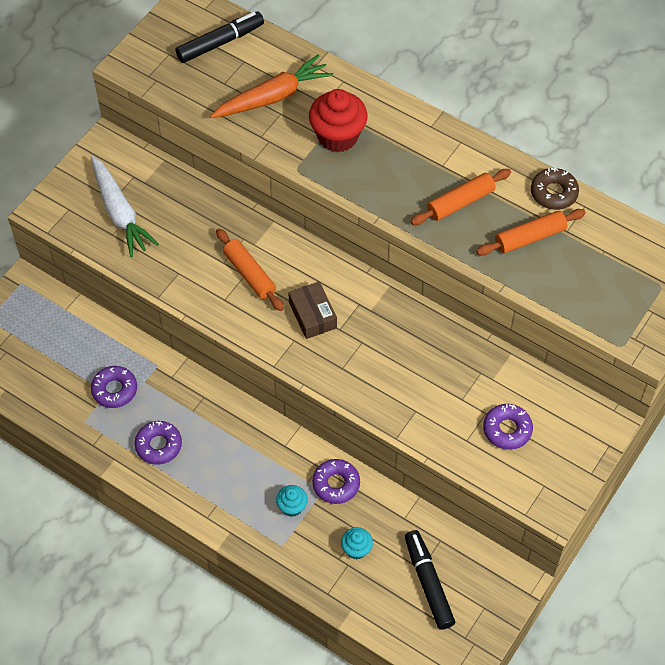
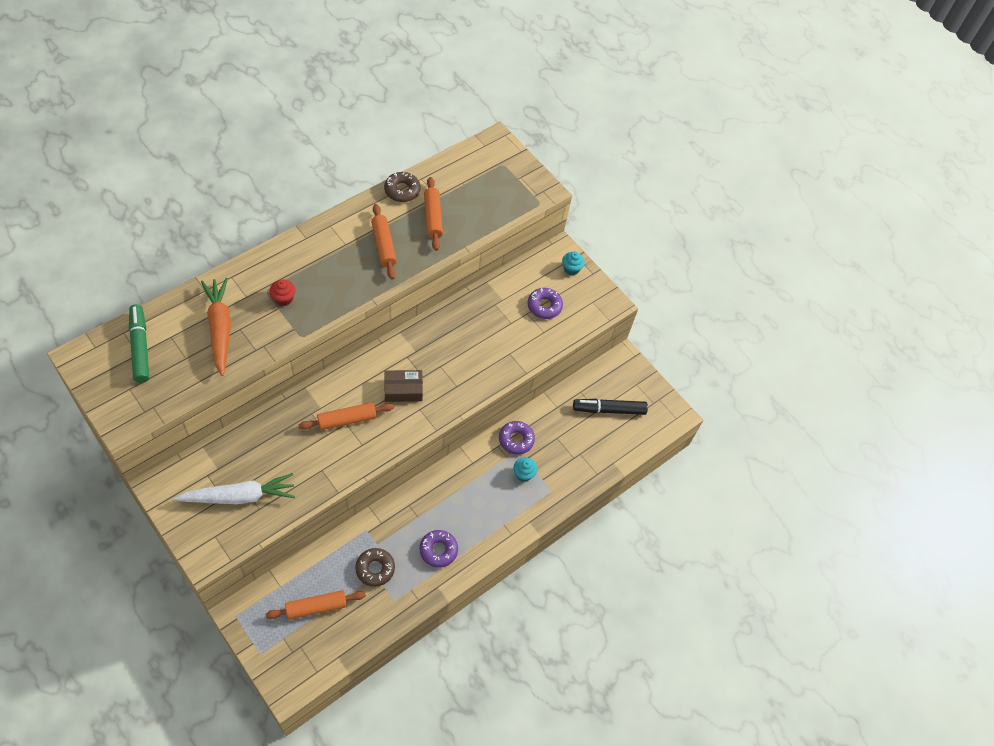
camera: 80 degrees left, 0 degrees up
purple donut [91,366,137,408] -> brown donut [355,548,395,587]
black marker [176,11,264,63] -> green marker [129,304,149,383]
red cupcake [309,89,368,152] -> red cupcake [269,280,296,306], size x0.53
turquoise cupcake [341,527,373,559] -> turquoise cupcake moved to [562,252,585,276]
none -> orange rolling pin [266,590,366,620]

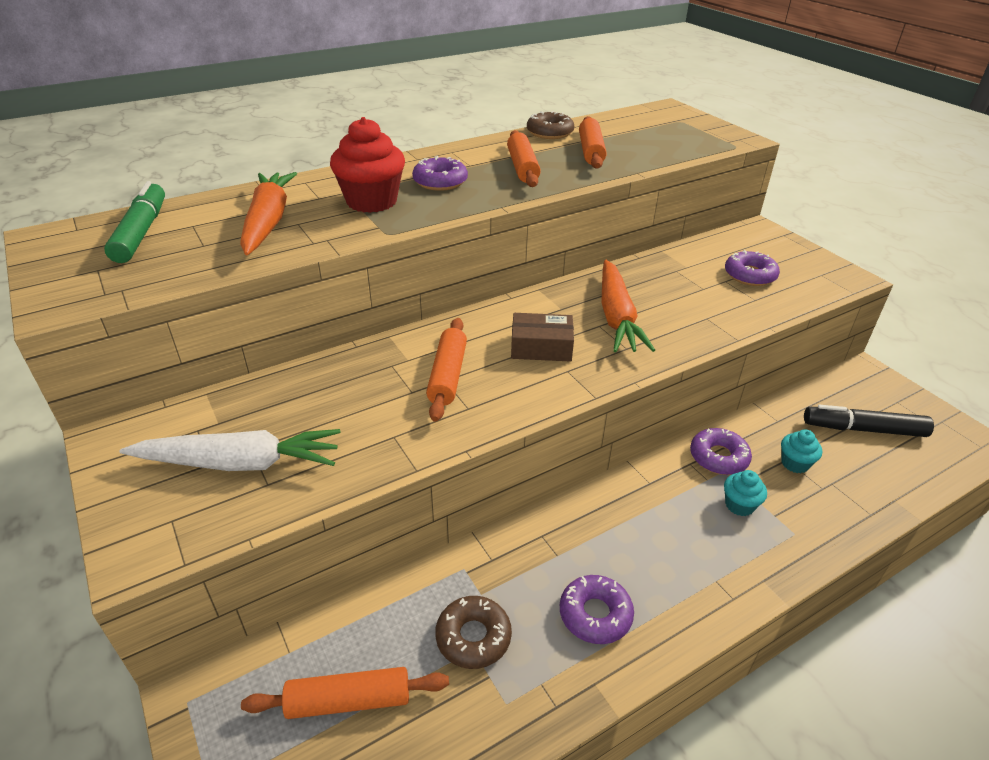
camera: 15 degrees right, 20 degrees down
red cupcake [269,280,296,306] -> red cupcake [330,117,405,213], size x1.90
orange rolling pin [299,402,394,430] -> orange rolling pin turned 75 degrees counterclockwise [426,318,467,422]
turquoise cupcake [562,252,585,276] -> turquoise cupcake moved to [781,429,822,473]
none -> purple donut [412,156,468,191]
none -> orange carrot [602,260,655,352]

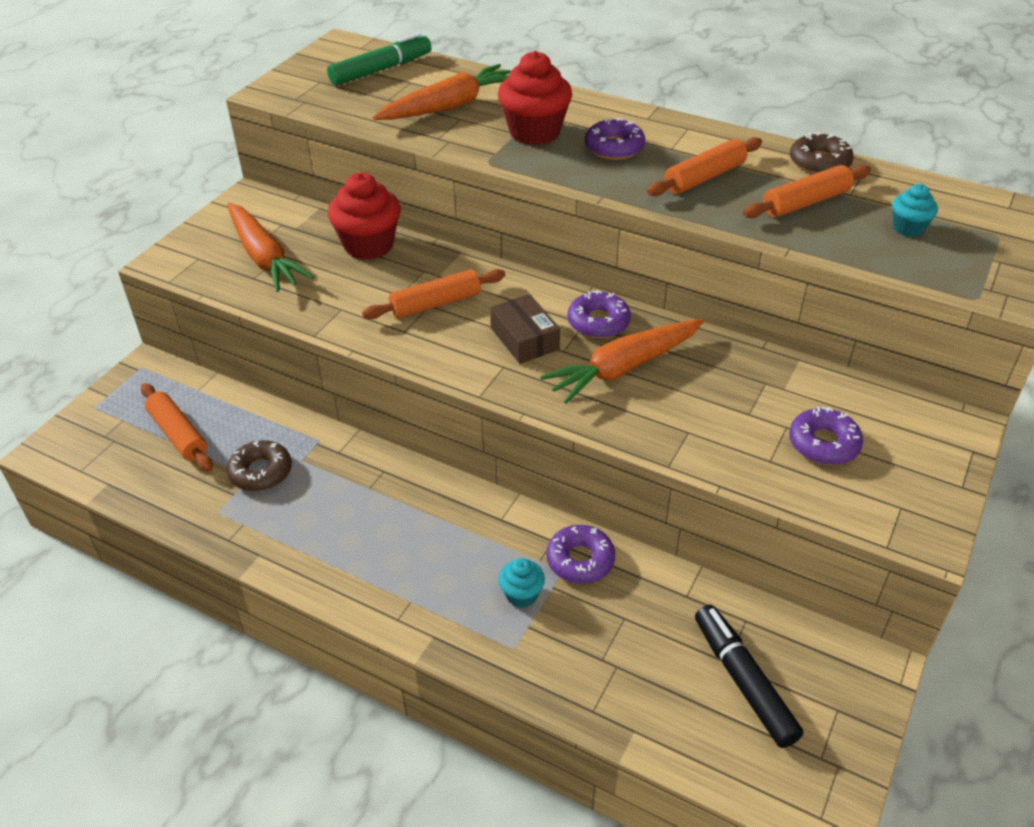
camera: 60 degrees right, 5 degrees up
white carrot [119,429,341,471] -> orange carrot [227,203,314,292]
purple donut [560,575,634,644] -> purple donut moved to [568,290,631,338]
turquoise cupcake [781,429,822,473] -> turquoise cupcake moved to [892,184,938,237]
none -> red cupcake [328,172,401,260]

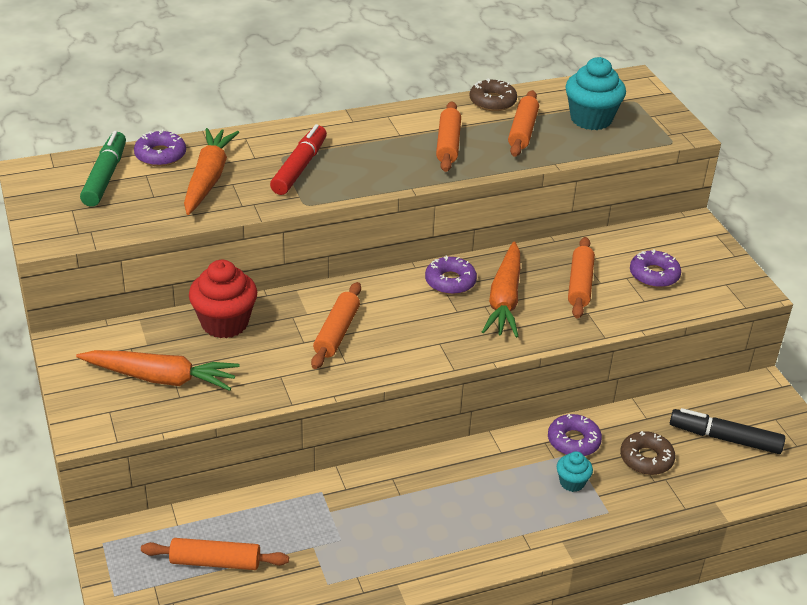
camera: 50 degrees left, 5 degrees down
brown donut [227,440,292,492] -> brown donut moved to [620,431,675,475]
brown box [490,294,560,364] -> none
red cupcake [498,51,572,145] -> red marker [270,124,327,195]
purple donut [585,118,645,160] -> purple donut moved to [134,130,186,166]
turquoise cupcake [892,184,938,237] -> turquoise cupcake [565,57,626,130], size x1.90
none -> orange rolling pin [568,237,595,319]

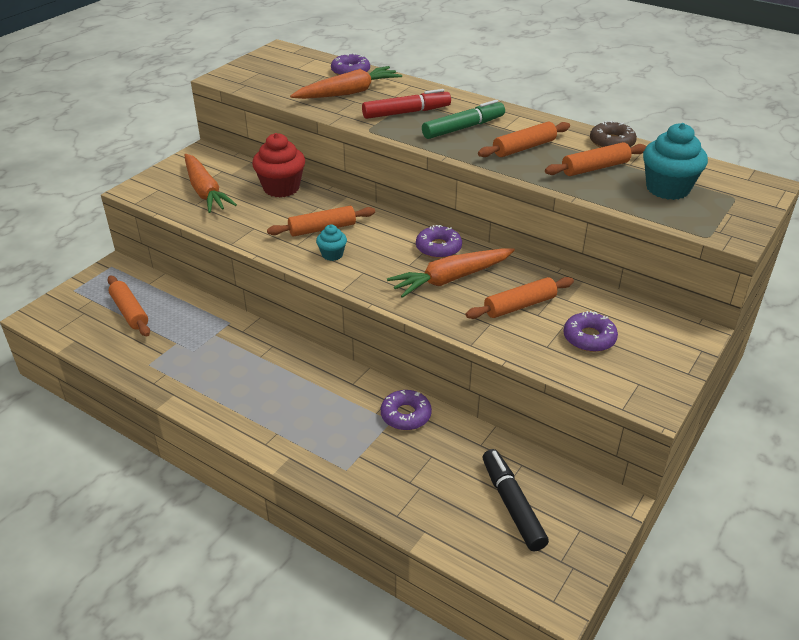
camera: 55 degrees right, 0 degrees up
green marker [80,131,126,207] -> green marker moved to [422,100,505,139]
turquoise cupcake [557,451,593,492] -> turquoise cupcake moved to [316,225,347,261]
brown donut [620,431,675,475] -> none

